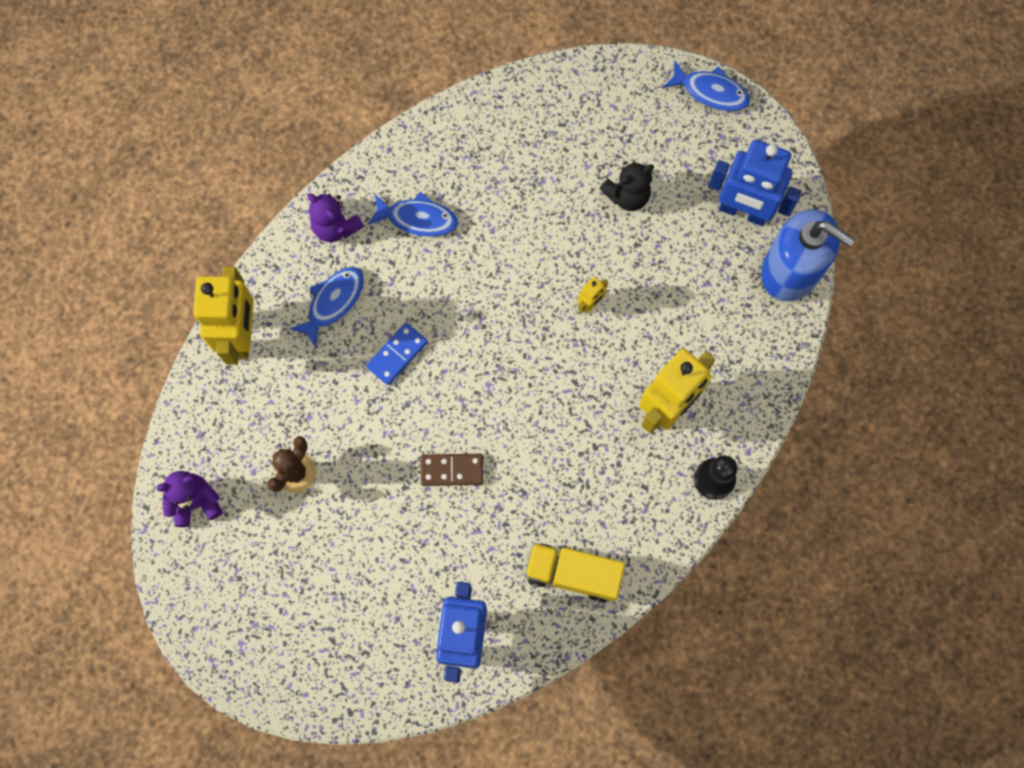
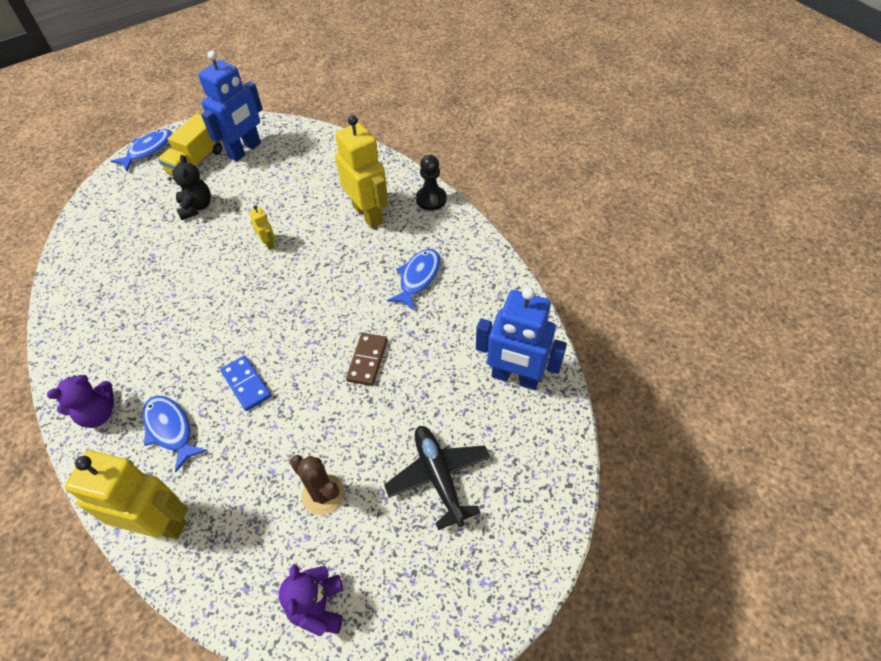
camera: 75 degrees left, 20 degrees down
blue fish [367,192,458,237] -> blue fish moved to [387,249,440,310]
yellow truck [525,543,625,603] -> yellow truck moved to [158,113,222,175]
blue soap dispenser [761,209,855,302] -> none
none -> black plane [384,426,491,530]

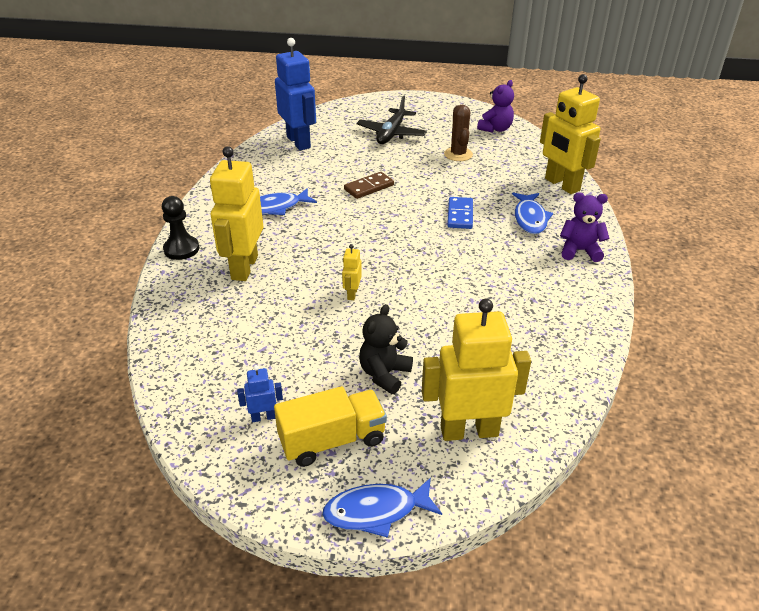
camera: 140 degrees left, 15 degrees down
blue robot [198,51,263,162] -> blue robot [237,365,283,422], size x0.44
none -> yellow robot [422,299,531,441]

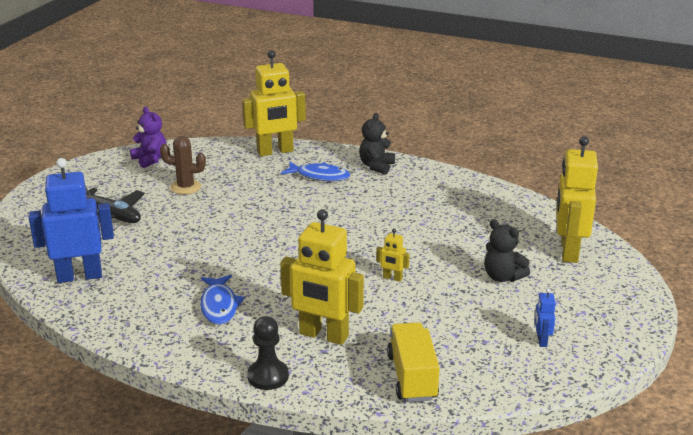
camera: 75 degrees left, 10 degrees down
yellow truck [274,386,387,467] -> yellow truck moved to [387,322,439,402]
blue fish [322,477,442,538] -> none
brown domino [344,172,394,199] -> none
blue domino [447,197,473,229] -> none
purple teddy bear [560,192,609,262] -> black teddy bear [359,113,395,175]

